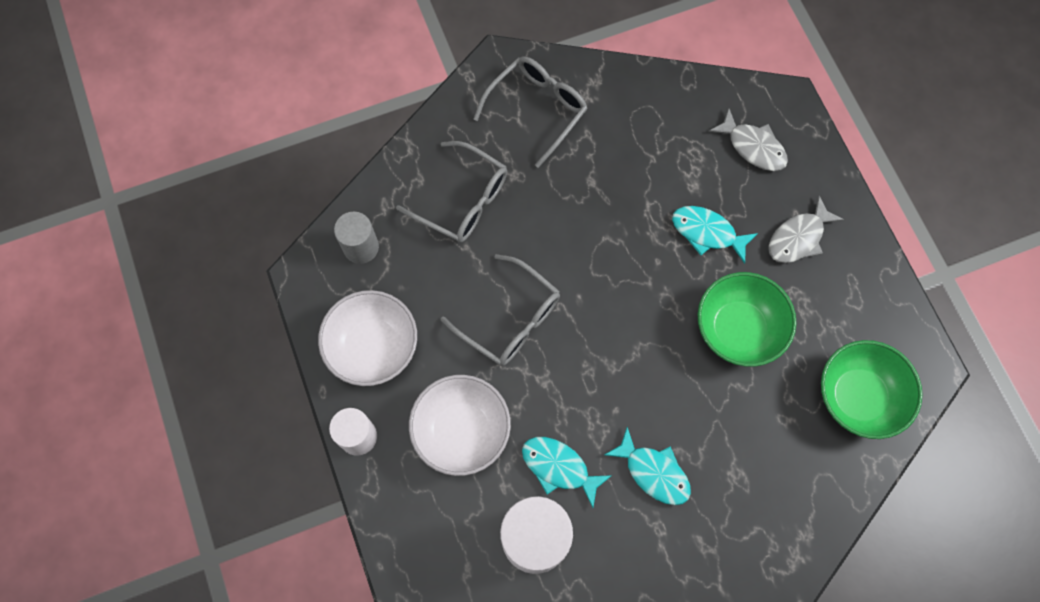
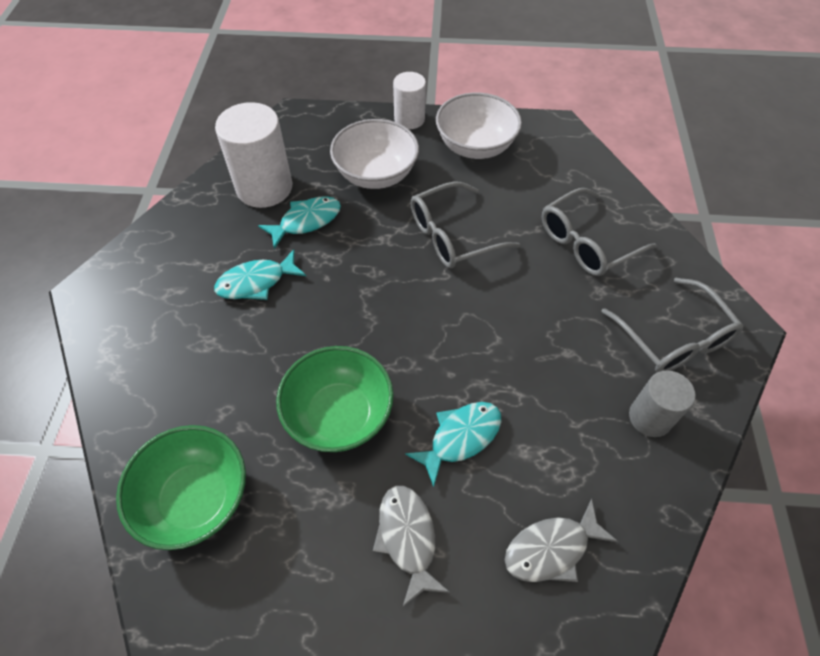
camera: 115 degrees right, 15 degrees down
grey cylinder [334,212,379,264] -> grey cylinder moved to [629,370,696,437]

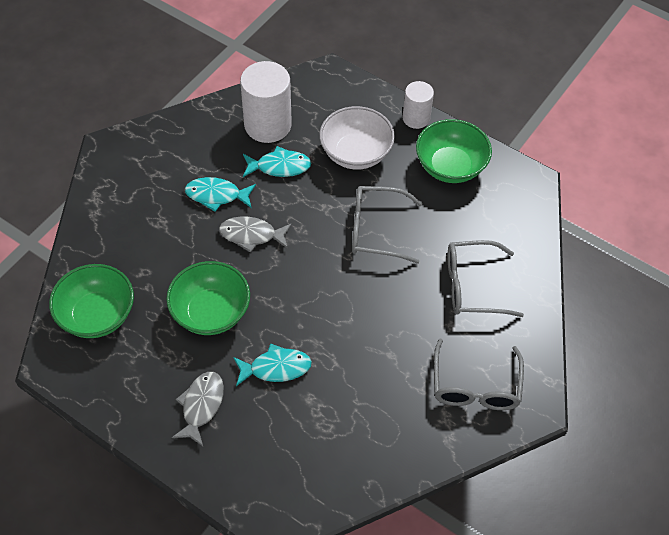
camera: 30 degrees right, 0 degrees up
white bowl [436,93,522,159] -> green bowl [416,119,492,183]
grey fish [505,499,618,582] -> grey fish moved to [219,216,292,253]
grey cylinder [629,370,696,437] -> none

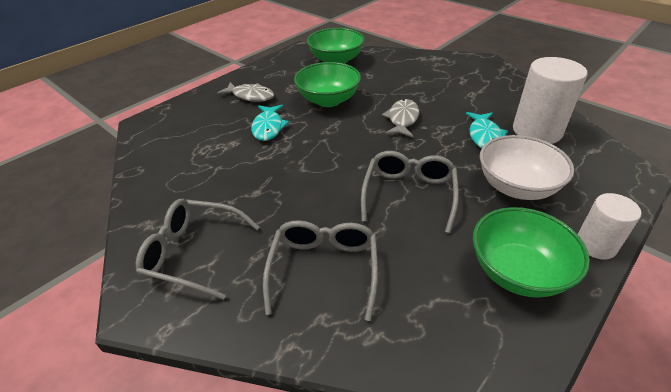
camera: 100 degrees right, 15 degrees down
turquoise fish [185,177,256,212] -> none

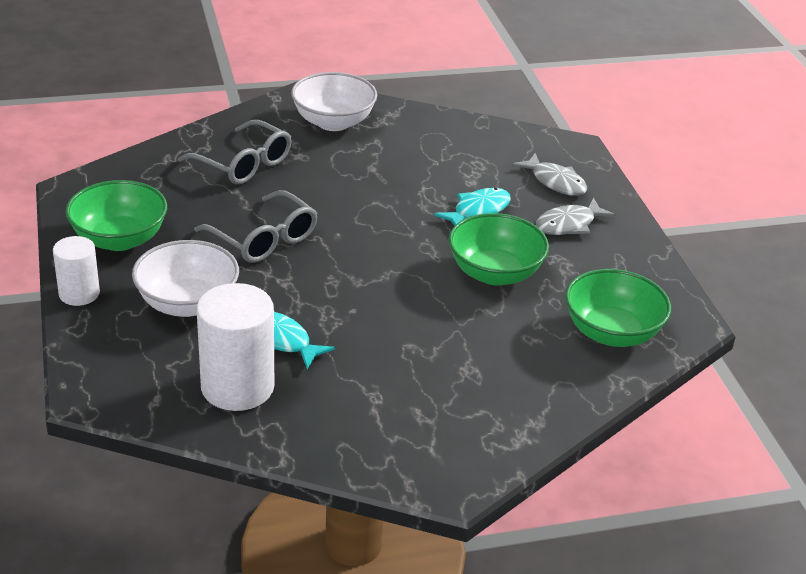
camera: 120 degrees right, 5 degrees down
grey glasses [136,199,260,300] -> white bowl [291,72,377,131]
turquoise fish [251,105,289,141] -> turquoise fish turned 105 degrees clockwise [434,188,511,226]
grey fish [382,99,419,137] -> grey fish moved to [512,153,587,196]

